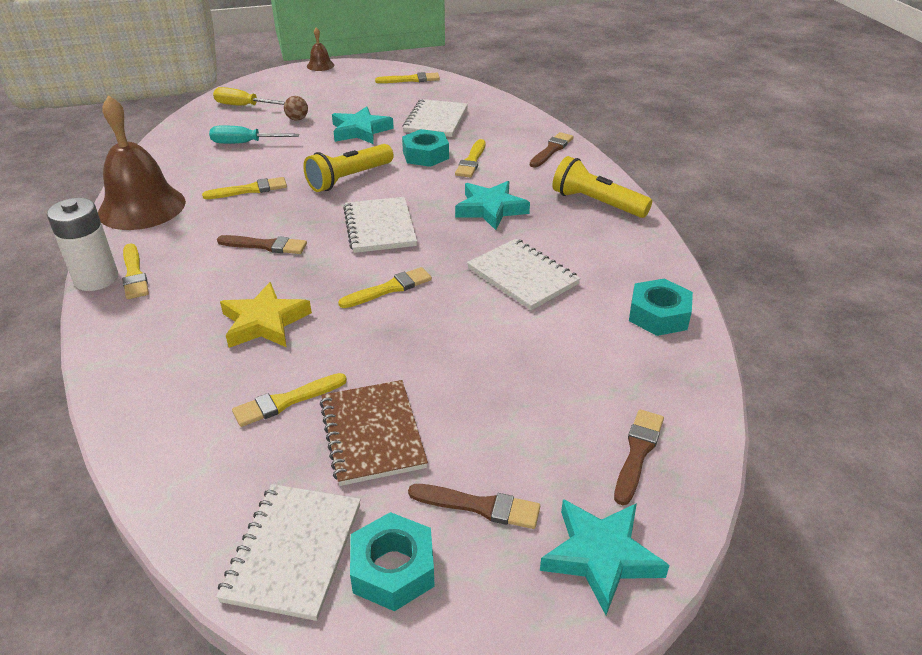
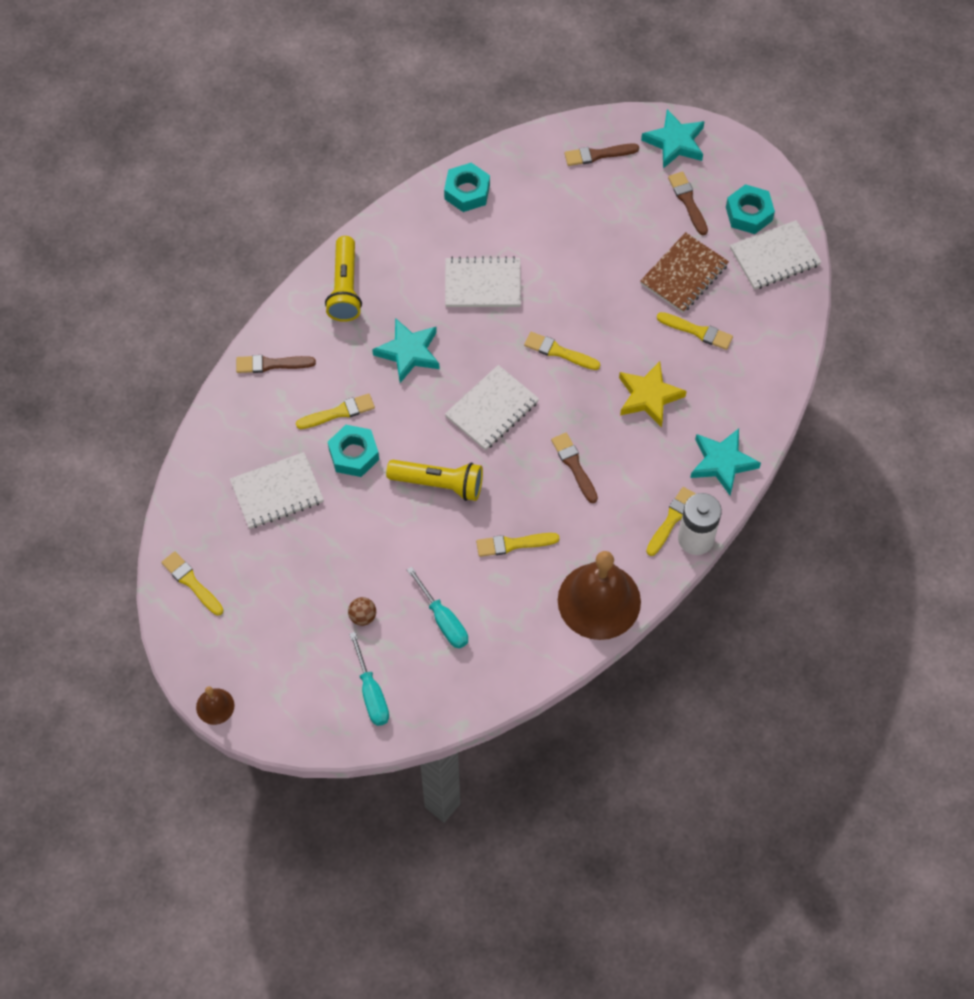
camera: 125 degrees left, 25 degrees up
yellow brush [202,177,287,199] -> yellow brush turned 45 degrees counterclockwise [476,533,559,557]
yellow screwdriver [213,87,285,106] -> turquoise screwdriver [349,632,389,726]
turquoise star [332,106,394,144] -> turquoise star moved to [690,429,761,495]
white notebook [467,239,581,310] -> white notebook turned 75 degrees clockwise [445,256,521,307]

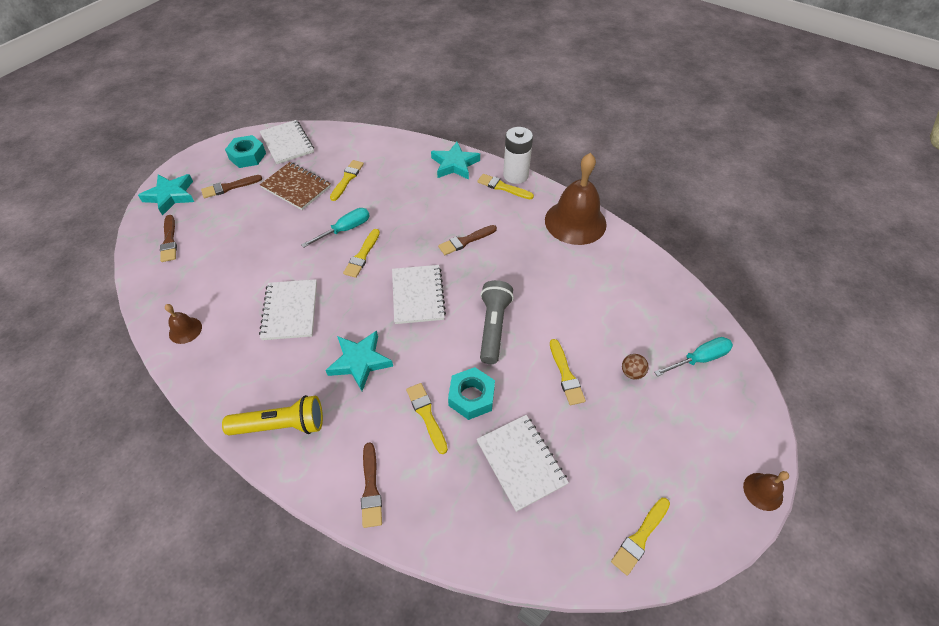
camera: 95 degrees left, 10 degrees down
yellow flashlight [386,460,483,501] -> grey flashlight [480,280,514,364]
turquoise screwdriver [407,567,468,648] -> turquoise screwdriver moved to [301,208,370,248]
turquoise nut [444,163,490,212] -> brown bell [165,304,202,344]
white notebook [445,365,539,450] -> white notebook turned 45 degrees clockwise [392,265,446,324]
yellow brush [476,533,559,557] -> yellow brush moved to [550,339,586,405]
yellow star [619,361,687,427] -> none

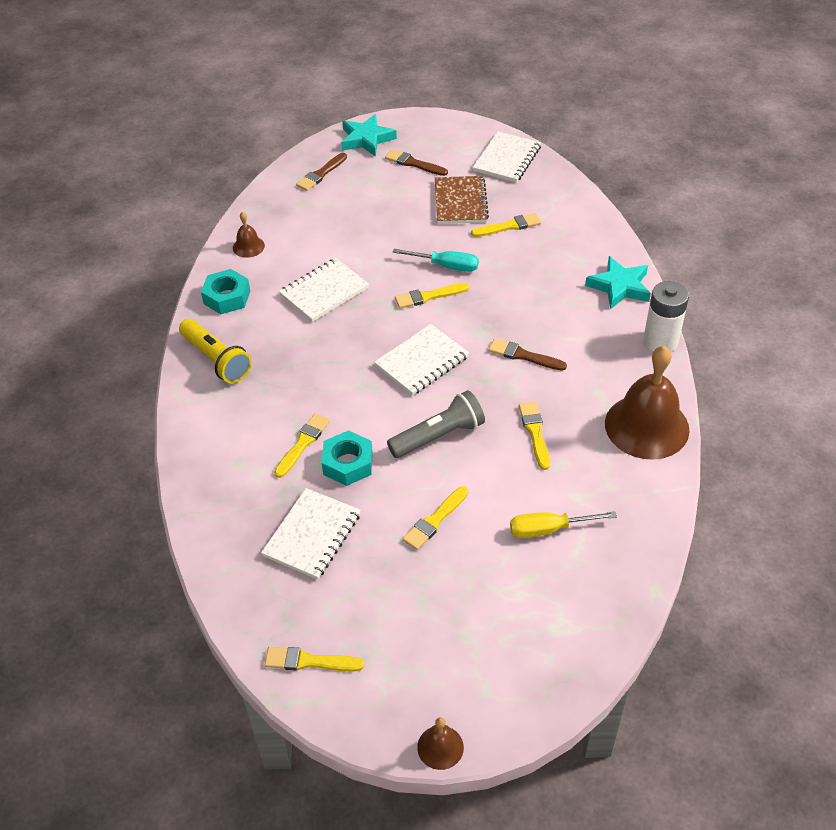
camera: 55 degrees right, 5 degrees down
turquoise nut [225,135,266,168] -> turquoise nut moved to [201,269,250,314]
turquoise star [326,331,393,391] -> none
brown brush [361,442,382,528] -> none
yellow brush [477,174,534,199] -> yellow brush moved to [519,402,550,470]
brown ball [622,354,649,380] -> none
turquoise screwdriver [654,337,733,376] -> none
none -> yellow screwdriver [510,511,617,538]

